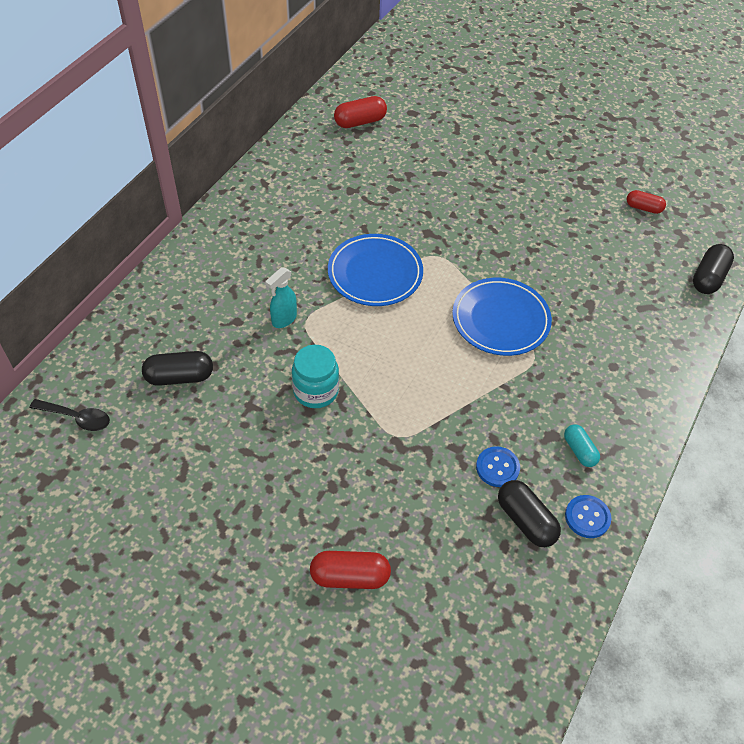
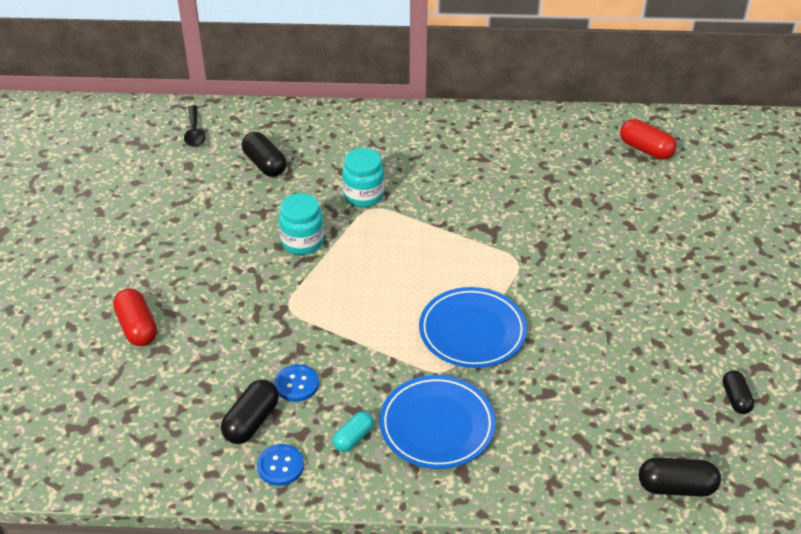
camera: 65 degrees right, 10 degrees down
turquoise spray bottle [265,267,297,328] -> turquoise jar [342,148,385,207]
blue plate [328,234,423,306] -> blue plate moved to [380,375,496,469]
red capsule [627,190,666,214] -> black capsule [722,370,754,414]

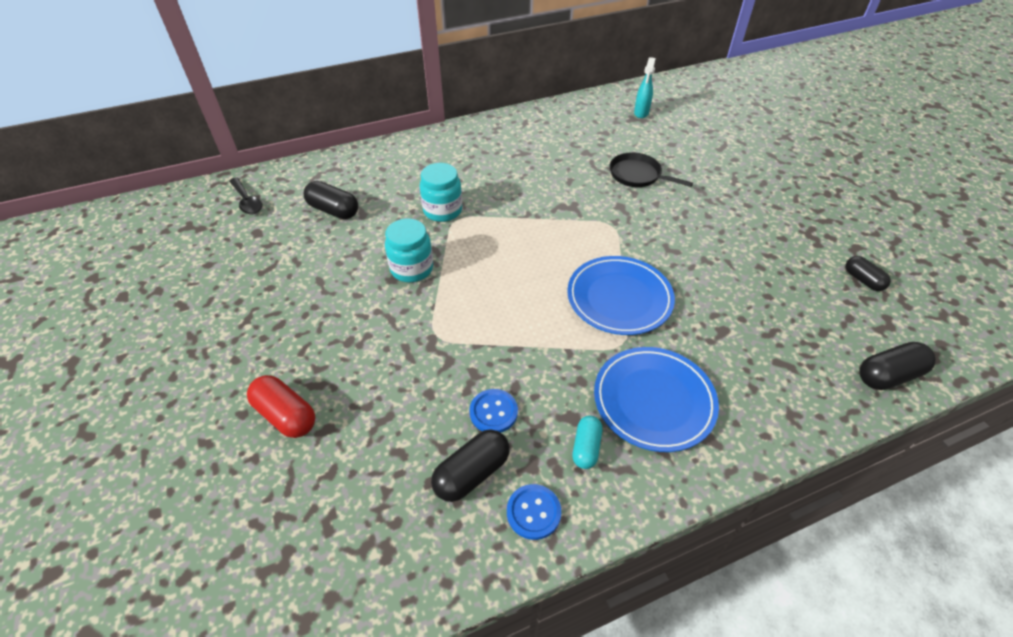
camera: 25 degrees left, 5 degrees up
black capsule [221,380,279,444] -> black capsule turned 45 degrees clockwise [431,429,510,502]
red capsule [620,119,677,160] -> turquoise spray bottle [634,57,656,118]
none -> black pan [610,152,693,187]

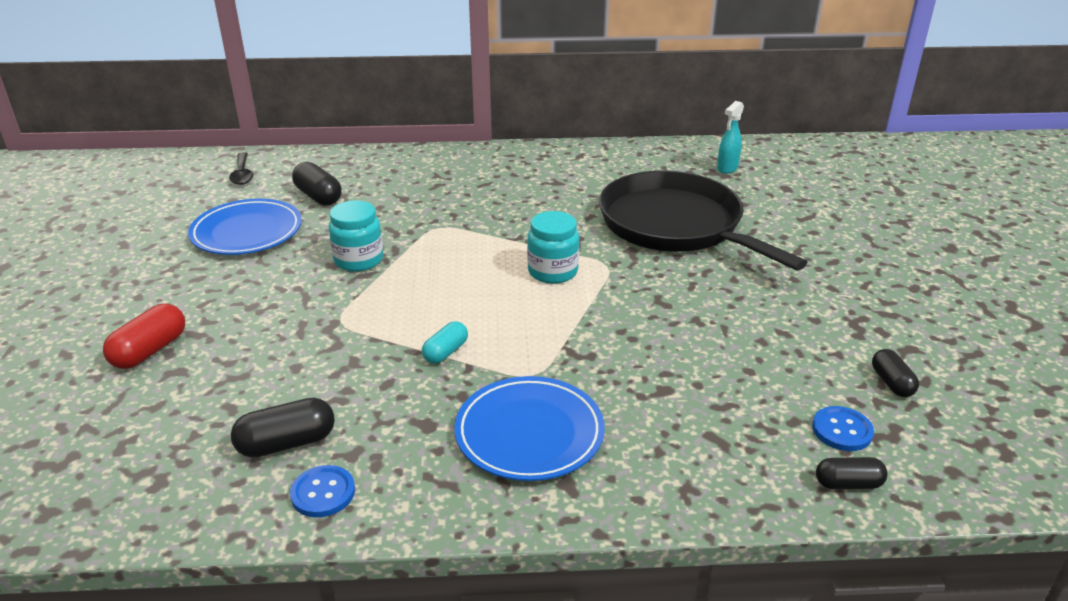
camera: 20 degrees right, 15 degrees down
red capsule [247,375,315,438] -> red capsule turned 60 degrees clockwise [103,304,185,369]
turquoise jar [420,163,462,222] -> turquoise jar moved to [527,211,579,284]
blue button [469,389,518,433] -> blue button moved to [812,406,874,451]
blue plate [567,256,675,335] -> blue plate moved to [188,199,302,255]
turquoise capsule [573,416,602,469] -> turquoise capsule moved to [422,321,468,364]
black pan [610,152,693,187] -> black pan [599,170,808,271], size x2.20
black capsule [859,342,936,390] -> black capsule [816,457,888,489], size x0.66

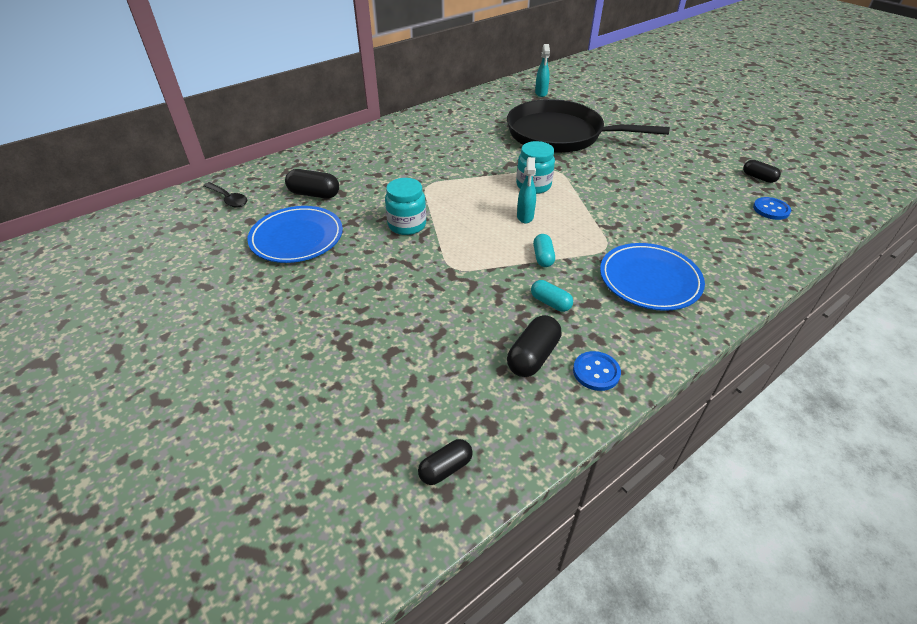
camera: 35 degrees left, 10 degrees up
red capsule [103,304,185,369] -> none
black capsule [816,457,888,489] -> black capsule moved to [418,439,473,485]
none -> turquoise spray bottle [517,157,536,223]
none -> turquoise capsule [531,280,573,312]

